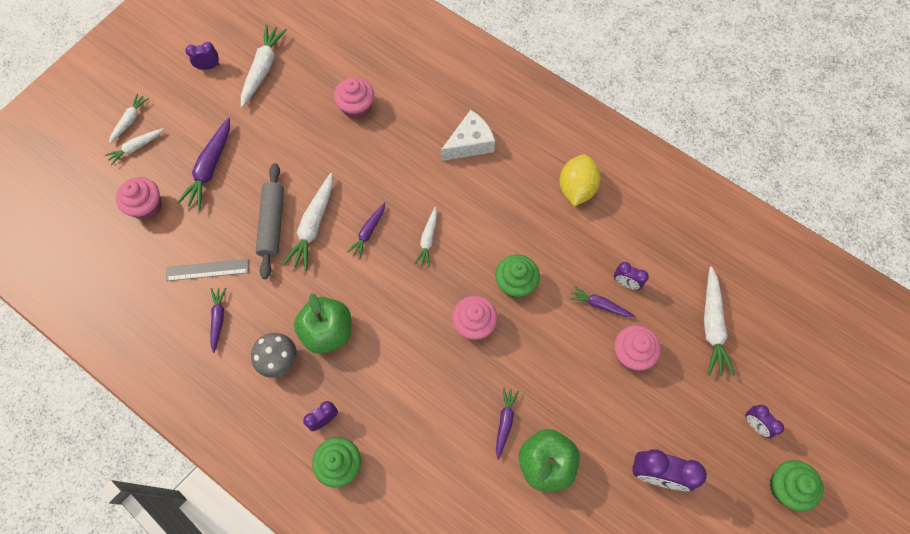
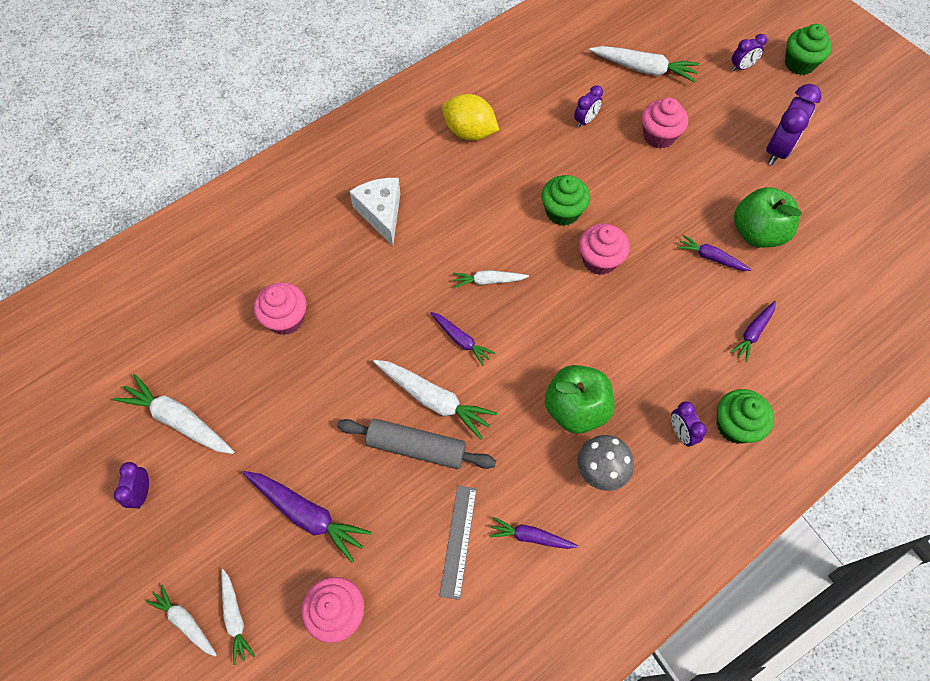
camera: 75 degrees left, 5 degrees down
white carrot [415,207,437,267] -> white carrot turned 150 degrees clockwise [453,270,529,288]
purple carrot [569,286,635,317] -> purple carrot moved to [730,301,776,362]

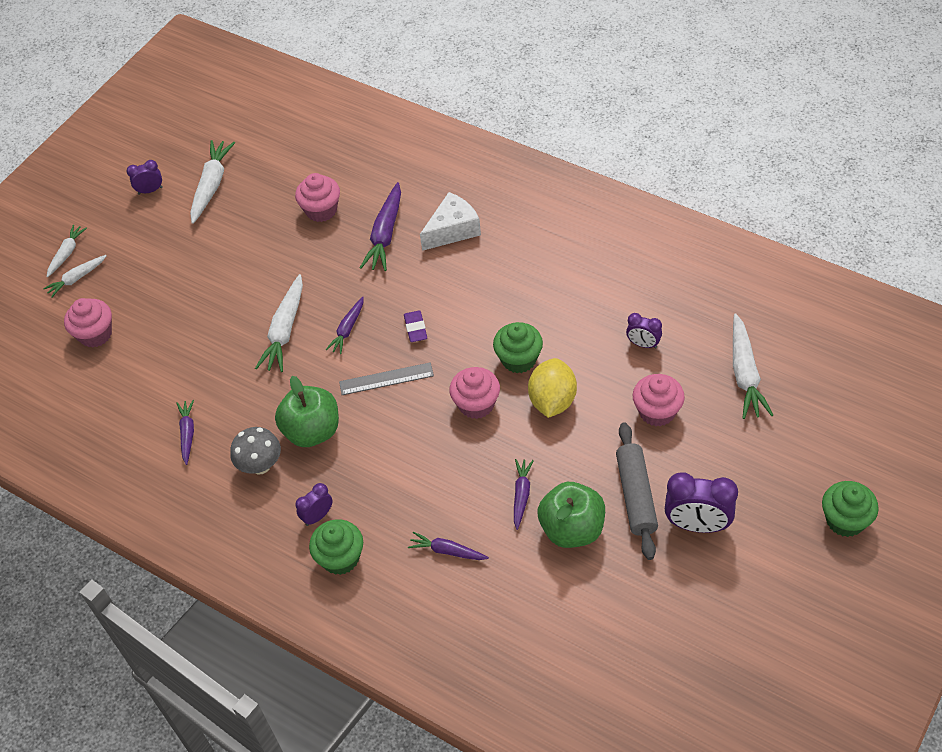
camera: 75 degrees right, 10 degrees down
purple carrot [243,471,372,563] -> purple carrot moved to [360,182,401,271]
grey rolling pin [337,419,496,469] -> grey rolling pin moved to [616,422,658,560]
grey ruler [439,486,477,600] -> grey ruler moved to [339,362,434,395]
yellow lemon [442,94,499,141] -> yellow lemon moved to [528,358,577,418]
white carrot [453,270,529,288] -> purple eraser [404,310,427,342]
purple clock [732,34,767,71] -> none

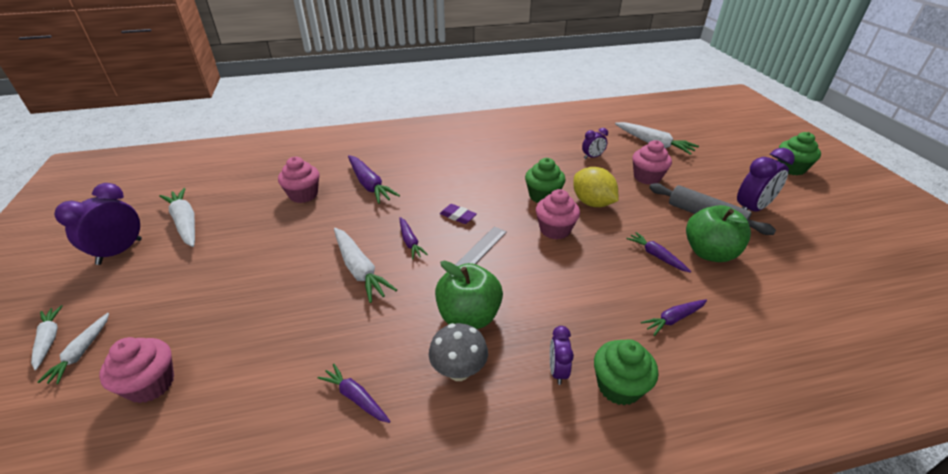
camera: 50 degrees left, 15 degrees down
purple clock [127,160,163,195] -> purple clock [54,183,142,265], size x1.79
white cheese [420,192,481,251] -> none

